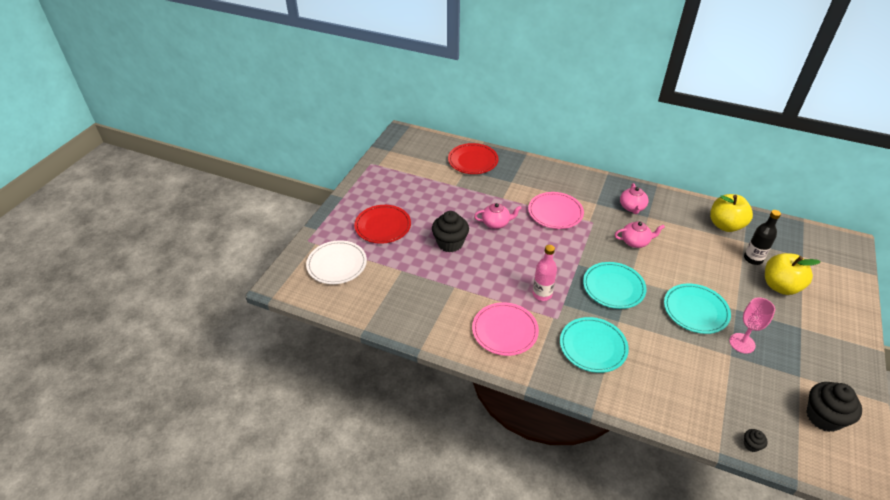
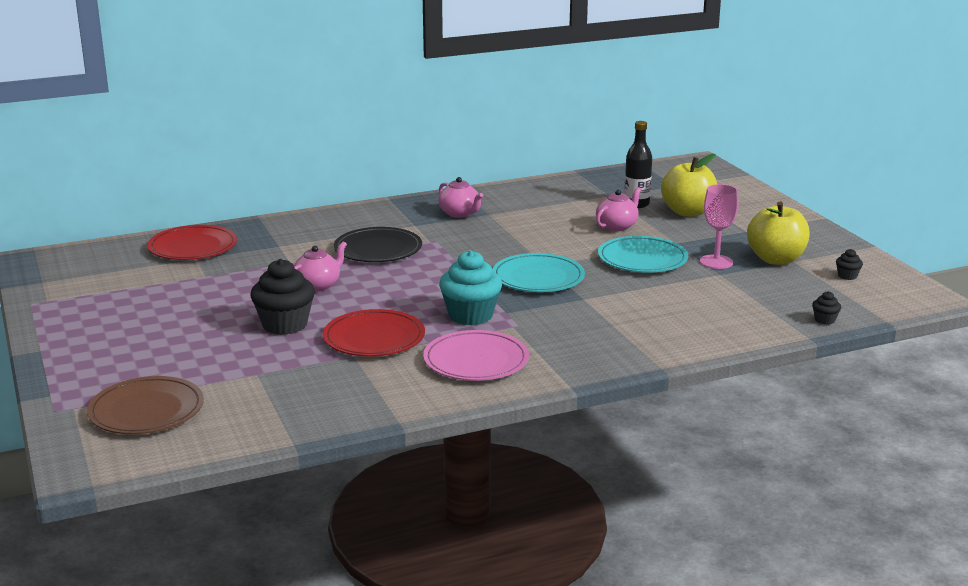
camera: 45 degrees left, 20 degrees down
white plate [306,240,367,284] -> brown plate [87,376,204,434]
red plate [354,205,411,244] -> red plate moved to [323,309,425,357]
pink plate [528,192,584,229] -> black plate [334,227,422,262]
pink bottle [533,245,557,301] -> turquoise cupcake [439,250,502,325]
turquoise plate [560,317,629,373] -> none
pink teapot [615,221,665,248] -> pink teapot moved to [596,187,641,231]
yellow apple [710,194,753,232] -> yellow apple moved to [747,202,810,265]
black cupcake [806,382,862,432] -> black cupcake [836,249,863,280], size x0.45

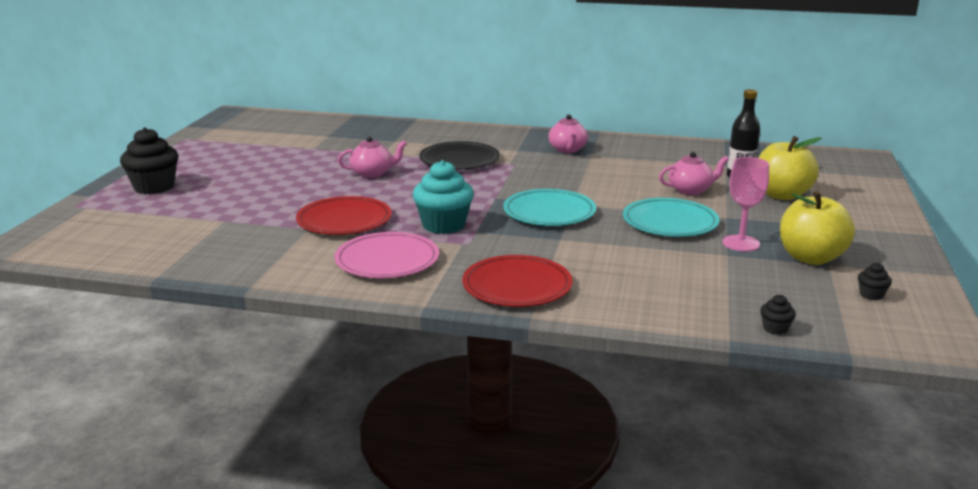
camera: 35 degrees right, 0 degrees up
brown plate [87,376,204,434] -> none
red plate [147,225,237,260] -> red plate moved to [462,255,573,307]
black cupcake [250,259,315,335] -> black cupcake moved to [120,127,179,194]

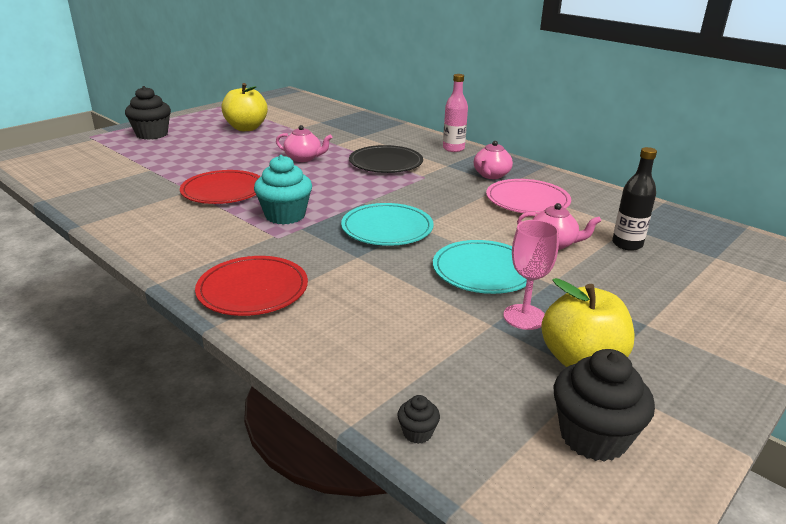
camera: 30 degrees right, 5 degrees up
pink plate [335,232,439,278] -> pink plate moved to [486,179,571,214]
yellow apple [758,136,822,200] -> yellow apple moved to [221,83,268,131]
black cupcake [858,263,892,300] -> black cupcake [554,349,655,462], size x2.23
none -> pink bottle [443,74,468,152]

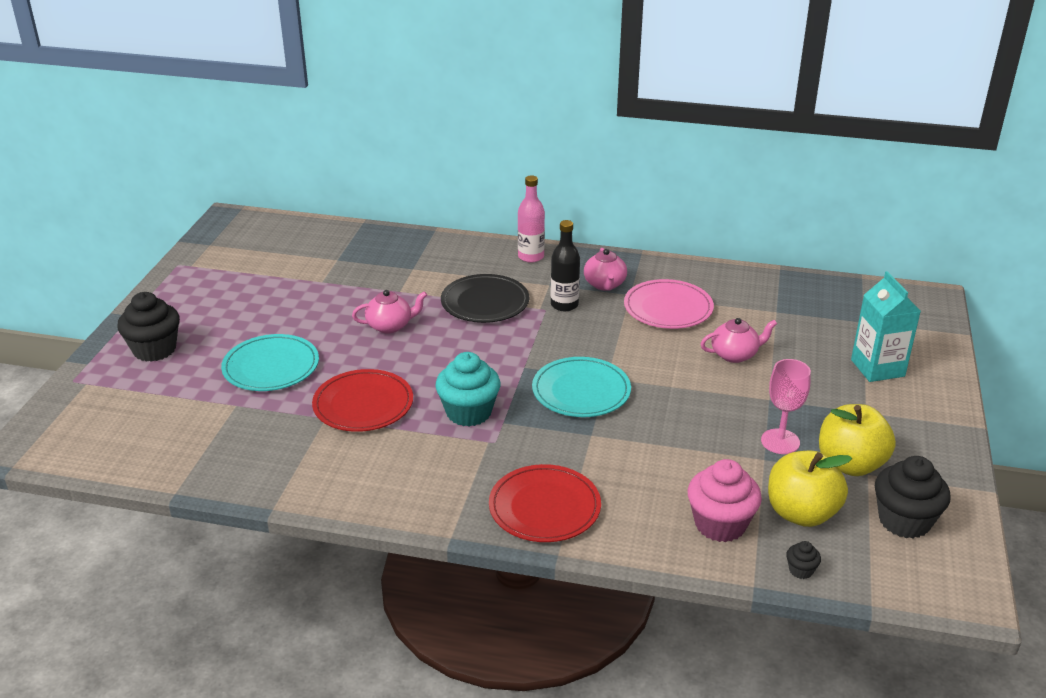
camera: 30 degrees left, 5 degrees up
yellow apple [221,83,268,131] -> yellow apple moved to [768,451,852,527]
turquoise plate [433,240,527,294] -> turquoise plate moved to [221,334,319,391]
black bottle [612,147,657,251] -> black bottle moved to [551,220,580,311]
none -> pink cupcake [688,459,762,542]
none -> turquoise carton [851,271,921,382]

